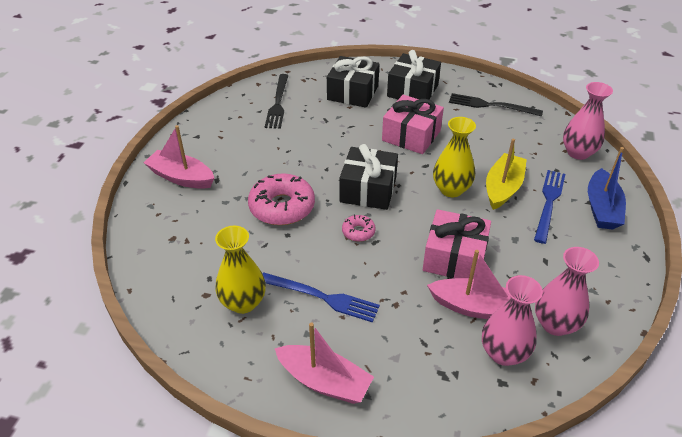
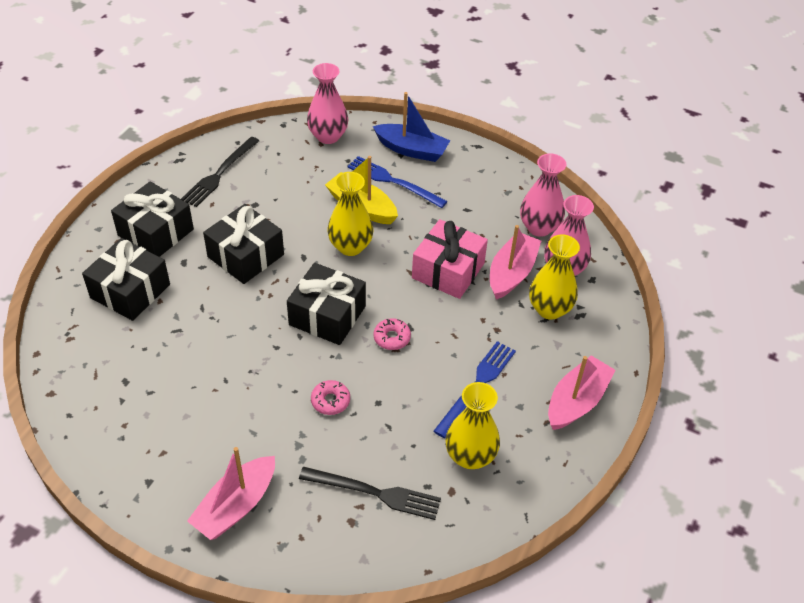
camera: 80 degrees left, 5 degrees up
pink donut [248,173,315,225] -> pink donut [311,380,350,415], size x0.49
black fork [265,74,288,129] -> black fork moved to [299,467,441,520]
pink gift [382,95,444,154] -> black gift [203,204,284,284]
none -> yellow vase [529,235,580,320]

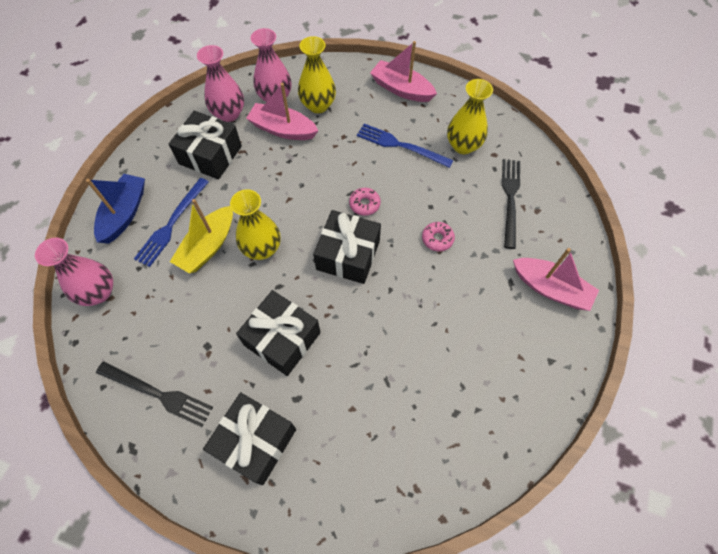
camera: 95 degrees left, 15 degrees up
black gift [82,238,170,321] -> black gift moved to [169,111,242,179]
pink gift [412,219,488,299] -> none

